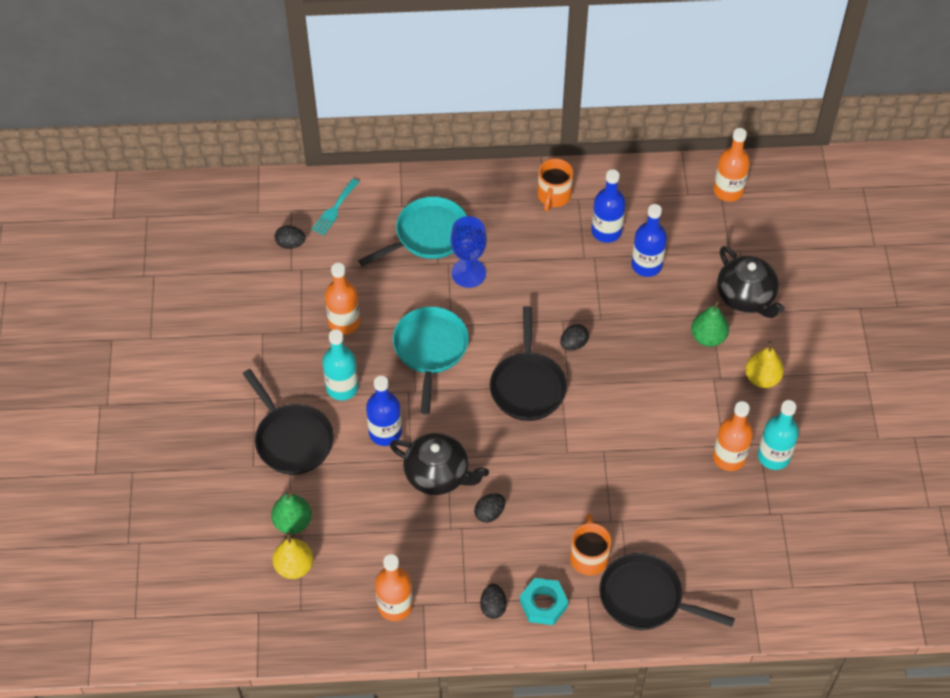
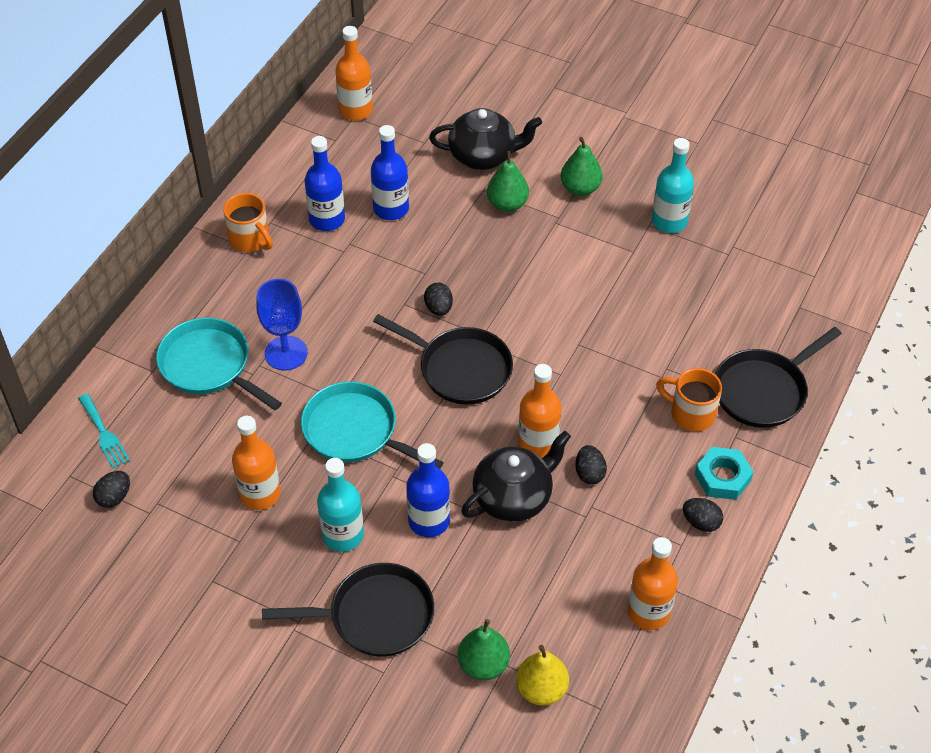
camera: 60 degrees left, 5 degrees down
turquoise pan [358,197,467,266] -> turquoise pan turned 45 degrees counterclockwise [156,318,282,410]
orange bottle [713,401,753,471] -> orange bottle moved to [518,364,561,458]
yellow pear [745,341,784,388] -> green pear [561,137,602,196]

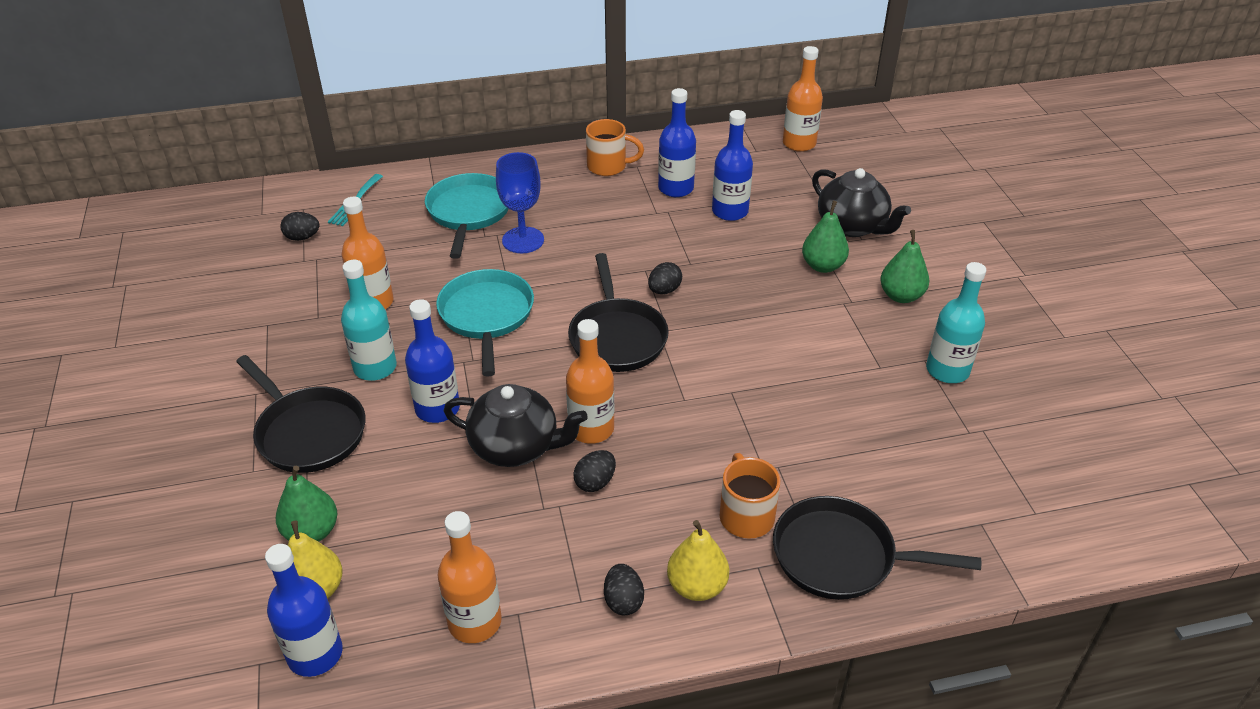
camera: 50 degrees right, 10 degrees down
orange mug [223,193,273,252] -> orange mug turned 90 degrees counterclockwise [586,119,644,176]
turquoise nut [695,447,754,500] -> yellow pear [667,520,729,601]
none -> blue bottle [265,544,343,677]

